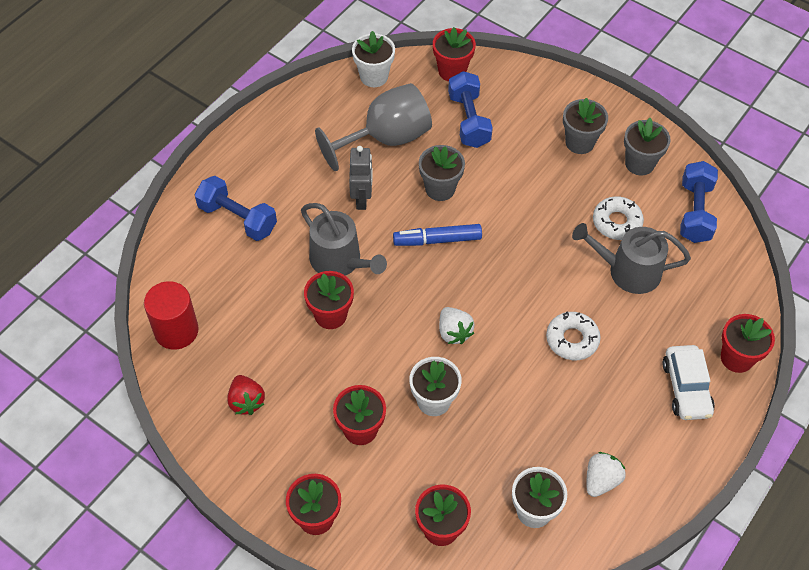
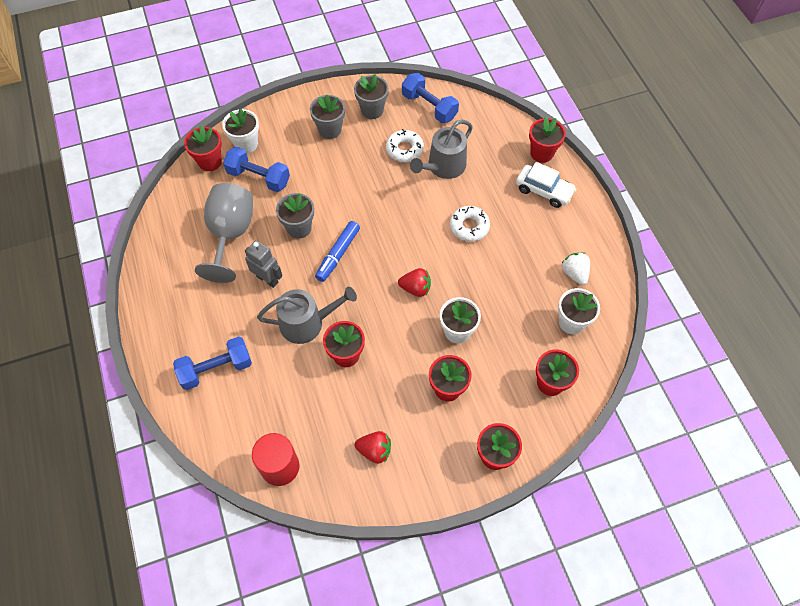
camera: 55 degrees left, 5 degrees up
white flower pot [352,31,395,87] -> white flower pot moved to [222,109,259,153]
white strawberry [439,307,474,344] -> red strawberry [398,268,431,297]

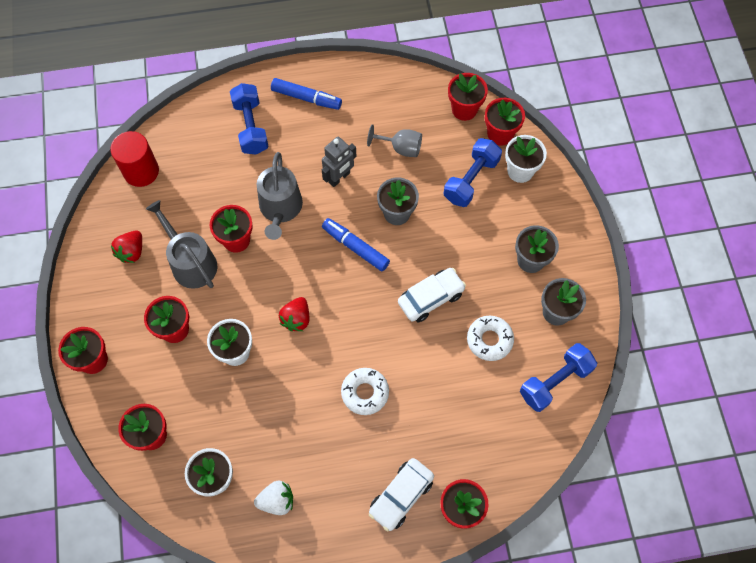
camera: 100 degrees right, 5 degrees up
grey goblet [195,183,253,283] -> grey goblet [367,124,422,157], size x0.54
grey watering can [410,120,473,179] -> grey watering can moved to [146,200,217,289]
none -> blue marker [271,78,342,110]
none -> white car [398,268,466,322]
none -> red flower pot [448,73,488,121]

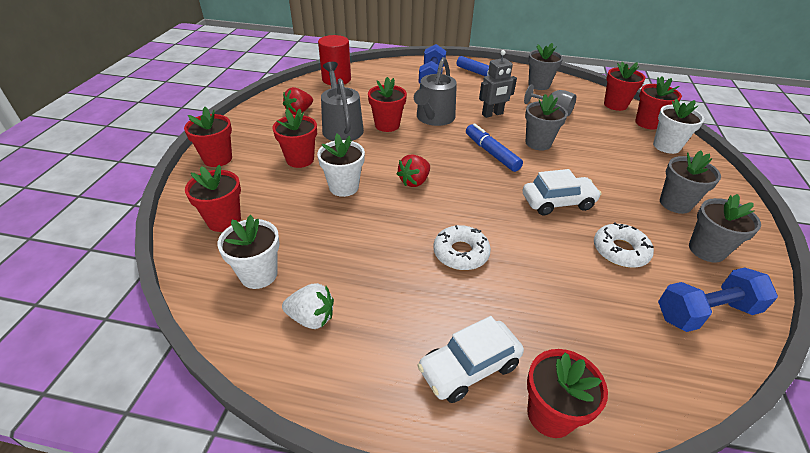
camera: 20 degrees right, 25 degrees down
blue dumbbell [444,138,502,207] -> none
none -> grey flower pot [528,43,563,90]

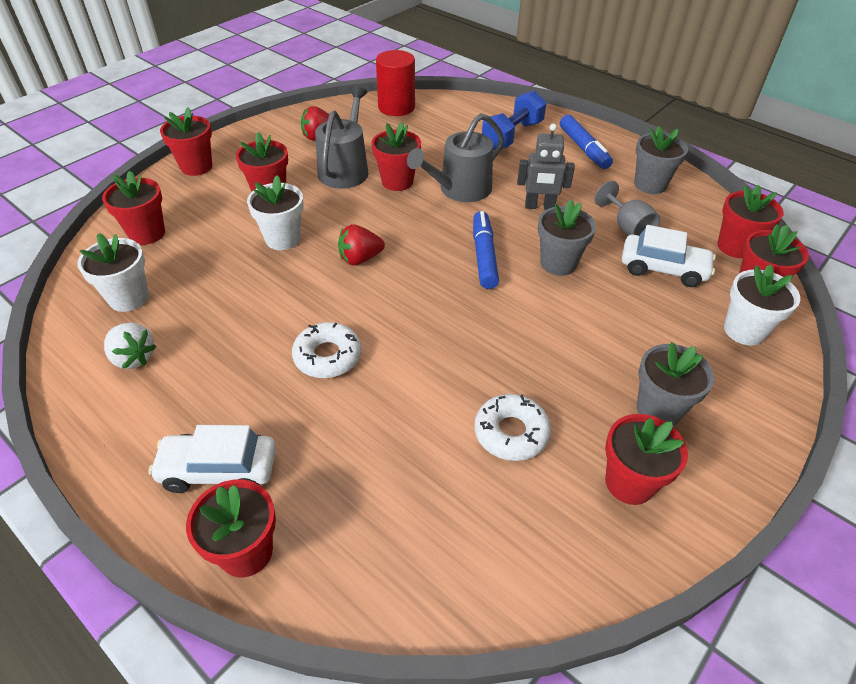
camera: 30 degrees right, 5 degrees up
white car [523,169,602,215] -> white car moved to [622,225,716,287]
blue dumbbell [658,268,778,332] -> none
grey flower pot [689,194,761,263] -> red flower pot [605,414,688,505]

